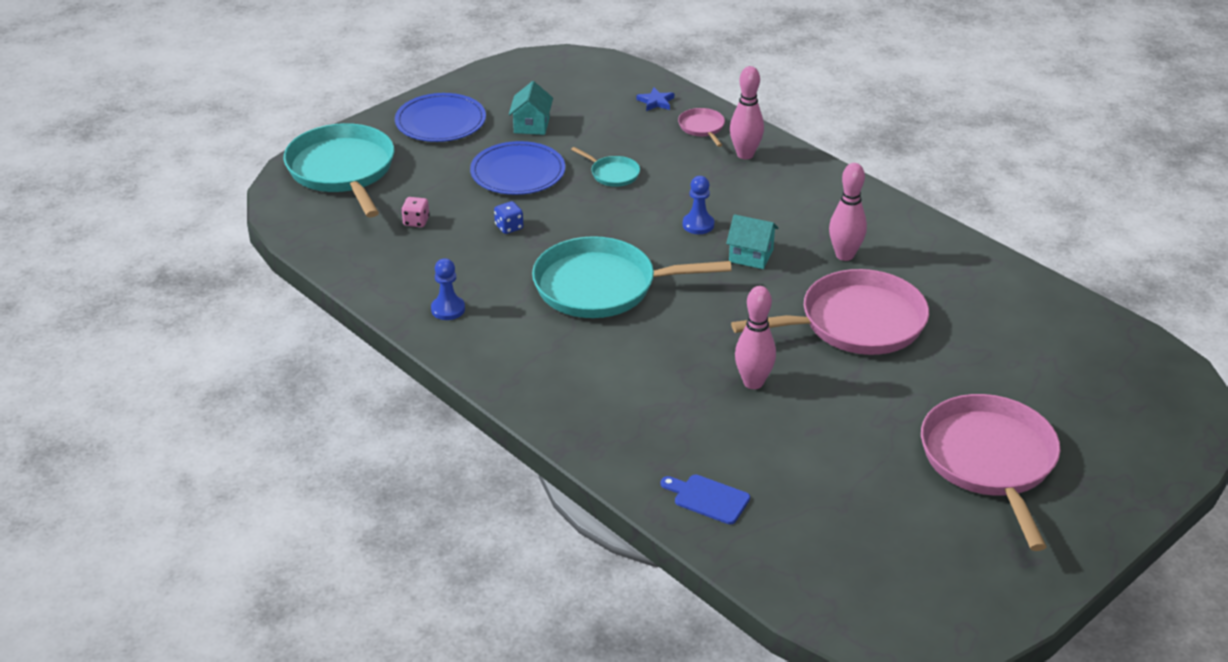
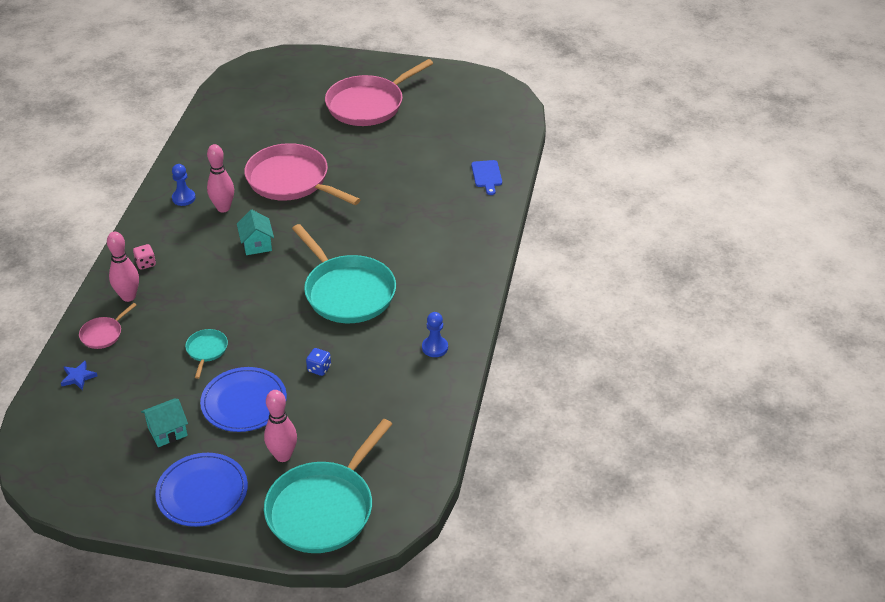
camera: 125 degrees left, 5 degrees up
pink dice [401,197,430,227] -> pink dice moved to [133,244,156,270]
blue pawn [683,176,714,234] -> blue pawn moved to [172,164,196,206]
pink bowling pin [735,286,776,389] -> pink bowling pin moved to [264,390,297,462]

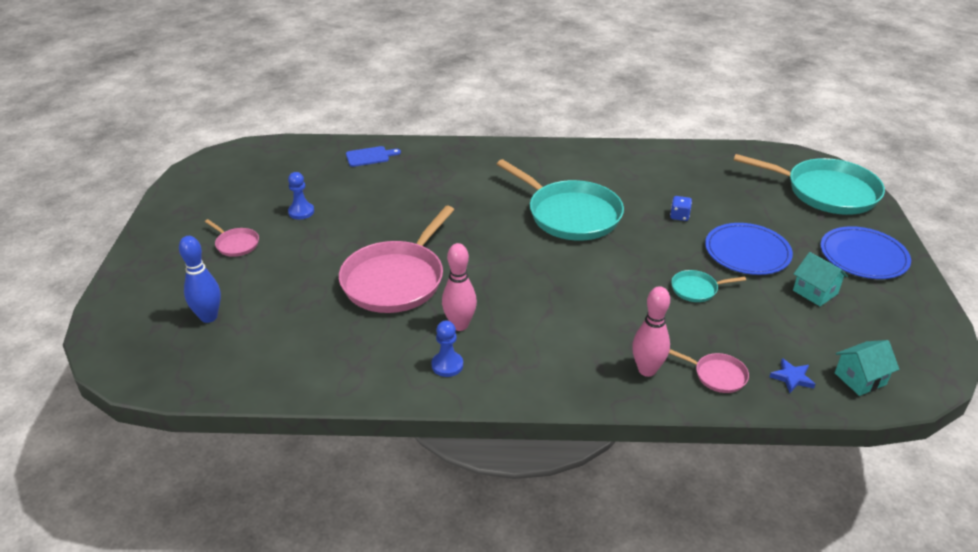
camera: 100 degrees left, 5 degrees down
pink dice [133,244,156,270] -> none
turquoise house [237,210,274,255] -> turquoise house moved to [835,340,899,396]
pink bowling pin [264,390,297,462] -> none
turquoise pan [292,224,396,323] -> turquoise pan turned 90 degrees clockwise [497,159,624,241]
pink pan [325,59,433,126] -> pink pan [205,219,259,257], size x0.44
blue pawn [422,312,448,357] -> blue pawn moved to [288,172,314,219]
none -> blue bowling pin [179,236,221,323]

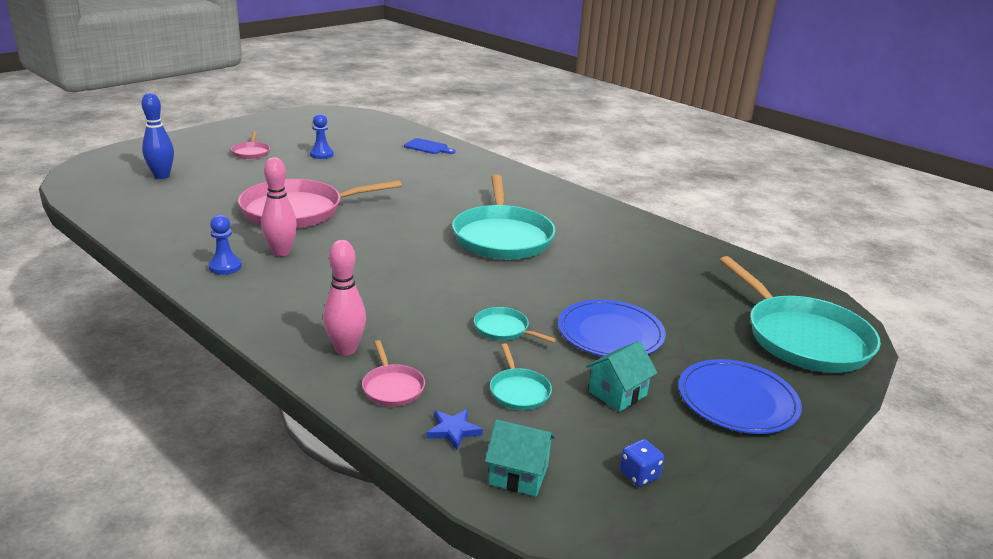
camera: 40 degrees right, 10 degrees down
blue dice [670,196,692,221] -> blue dice moved to [620,439,664,487]
turquoise house [793,252,848,306] -> turquoise house turned 45 degrees clockwise [586,341,657,412]
none -> turquoise pan [490,343,552,410]

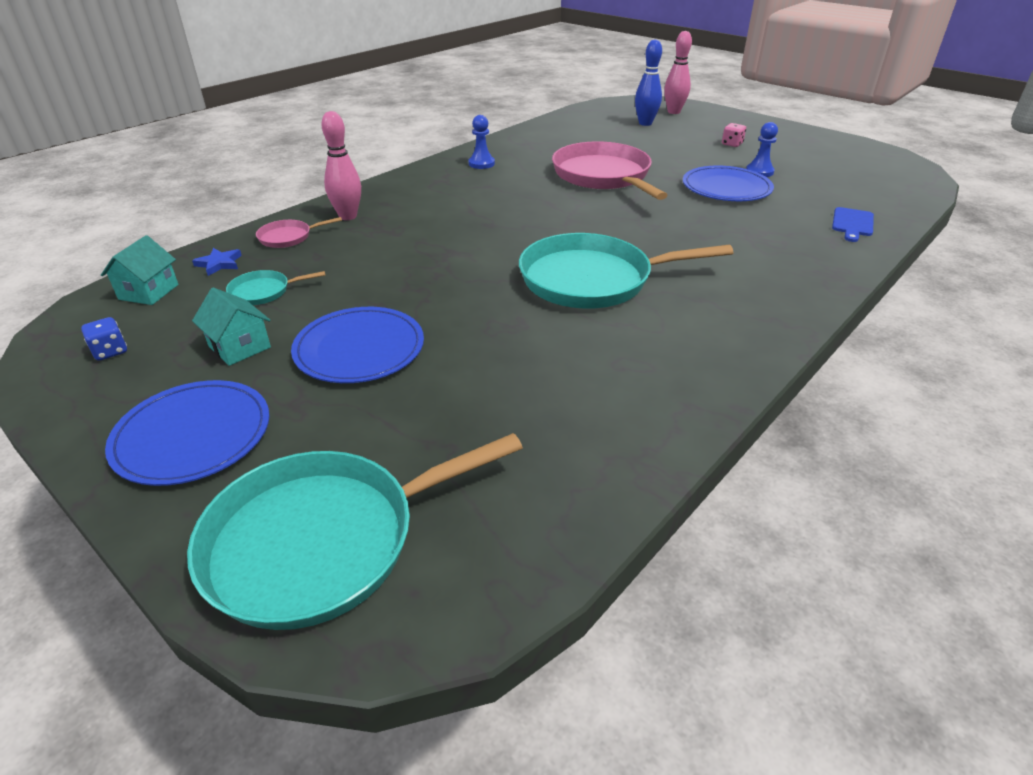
camera: 90 degrees right, 10 degrees up
pink pan [231,131,270,159] -> pink dice [722,123,746,147]
pink bowling pin [261,157,297,256] -> pink bowling pin moved to [664,31,692,114]
turquoise pan [474,307,557,343] -> none
none -> blue plate [683,165,774,201]

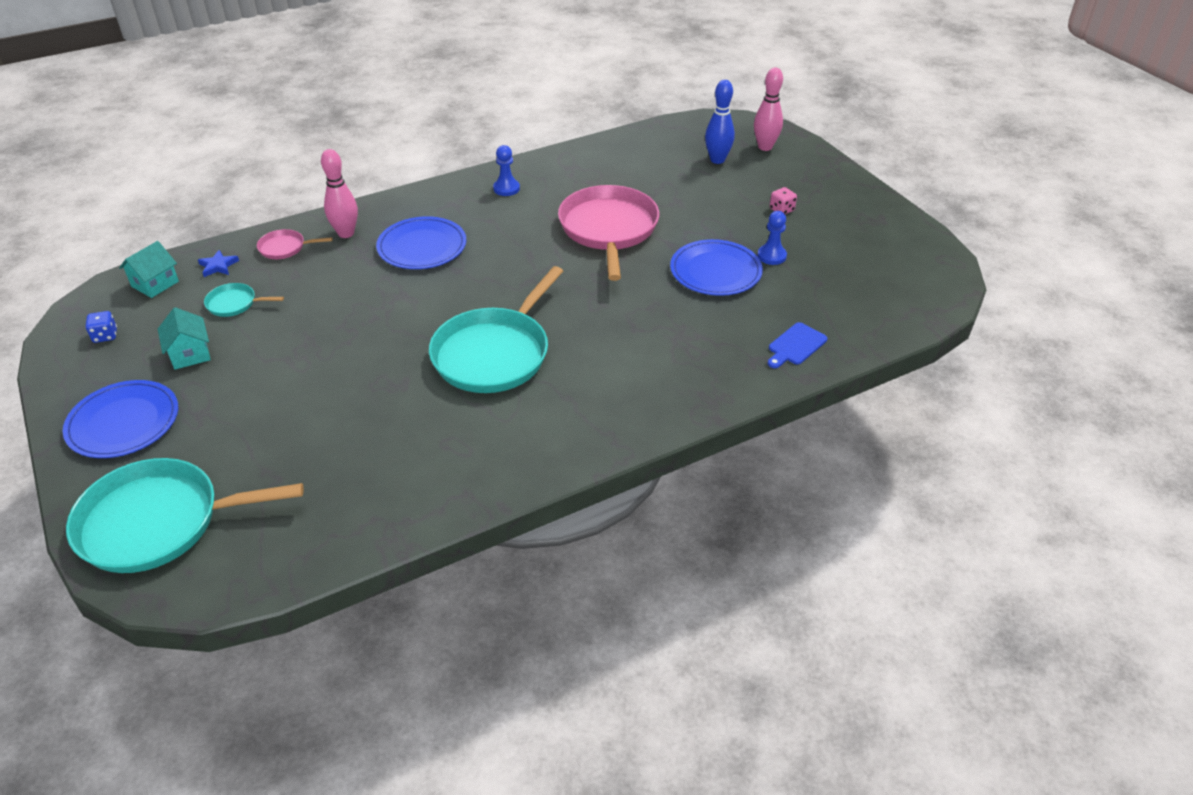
camera: 20 degrees right, 5 degrees up
blue plate [291,307,424,383] -> blue plate moved to [376,216,466,269]
turquoise pan [519,233,733,309] -> turquoise pan turned 75 degrees counterclockwise [429,266,563,393]

